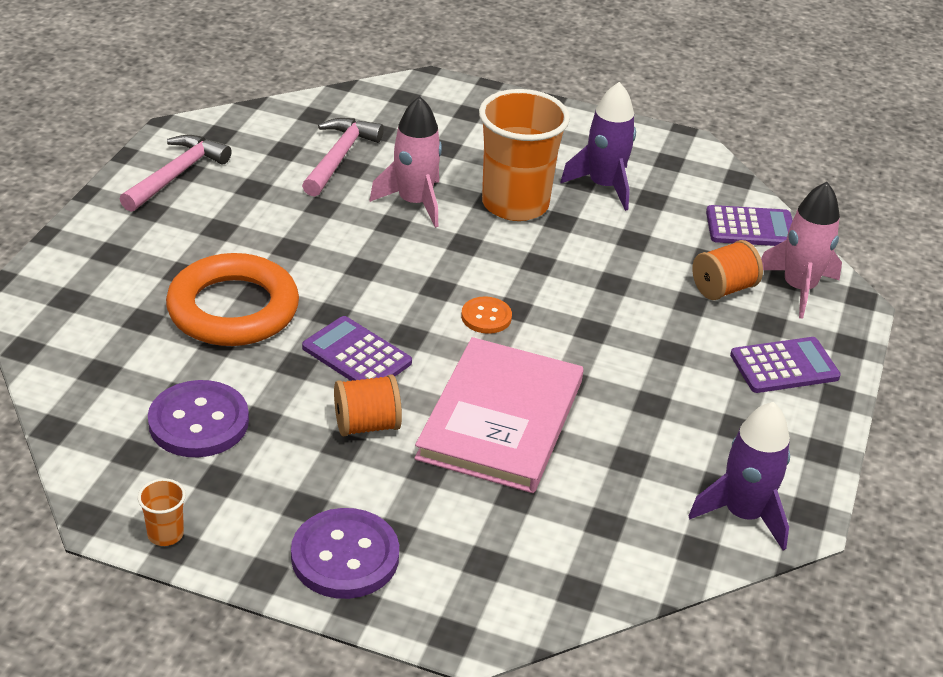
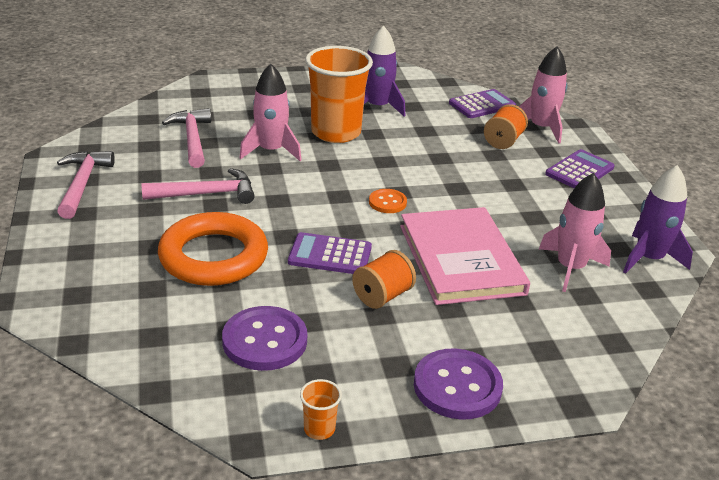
camera: 30 degrees left, 5 degrees down
none -> pink hammer [142,168,255,204]
none -> pink rocket [539,173,611,292]

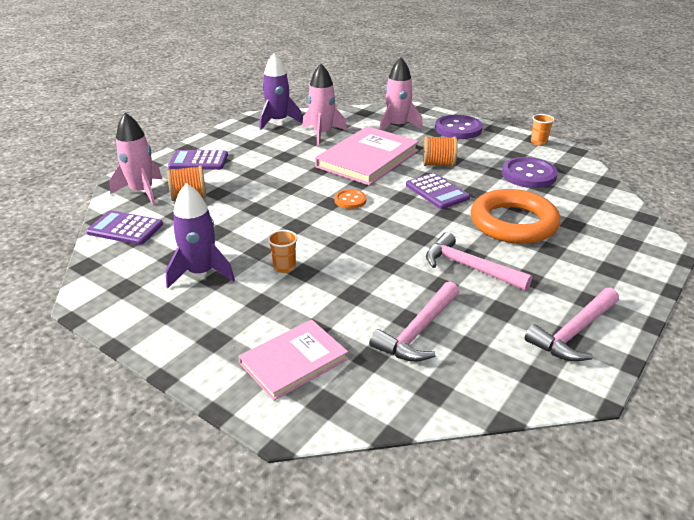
camera: 130 degrees left, 0 degrees up
pink rocket [239,64,302,161] -> pink rocket moved to [379,57,423,131]
orange cup [305,46,373,143] -> orange cup [268,230,297,273], size x0.40
none -> pink book [239,319,348,401]

